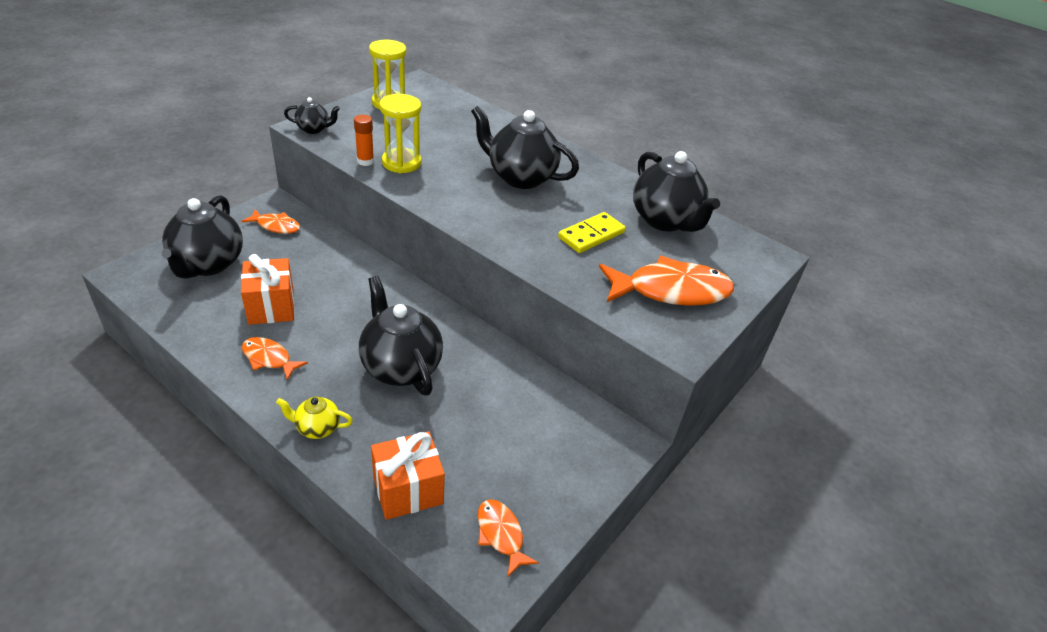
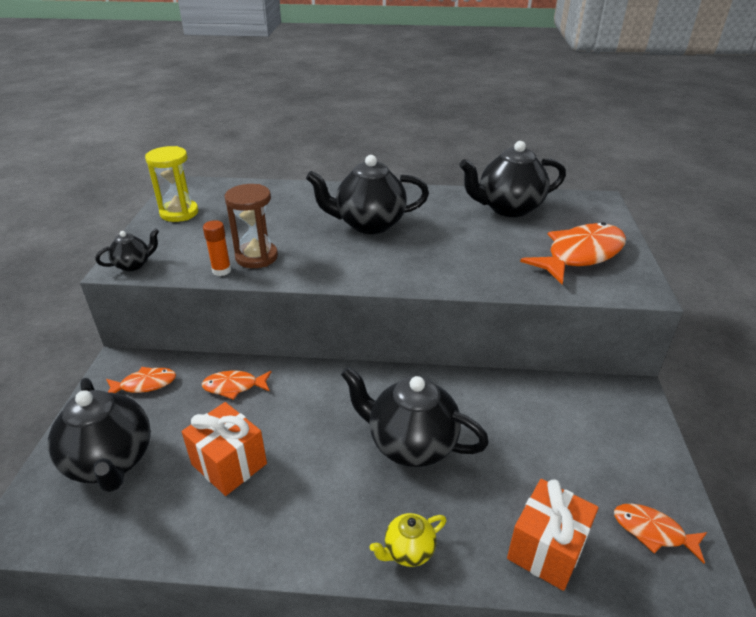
camera: 30 degrees left, 5 degrees down
orange fish [242,337,308,380] -> orange fish moved to [202,371,271,400]
yellow hourglass [379,94,421,173] -> brown hourglass [225,184,278,268]
yellow domino [558,212,626,253] -> none
black teapot [633,151,720,232] -> black teapot turned 135 degrees clockwise [459,141,566,217]

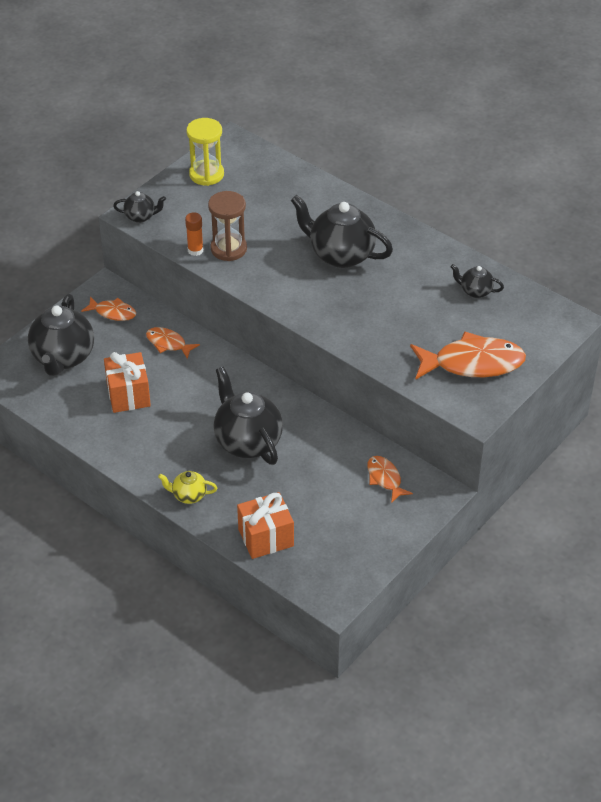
camera: 35 degrees right, 10 degrees up
black teapot [459,141,566,217] -> black teapot [451,264,504,298], size x0.49
orange fish [614,504,707,563] -> orange fish moved to [367,456,413,503]

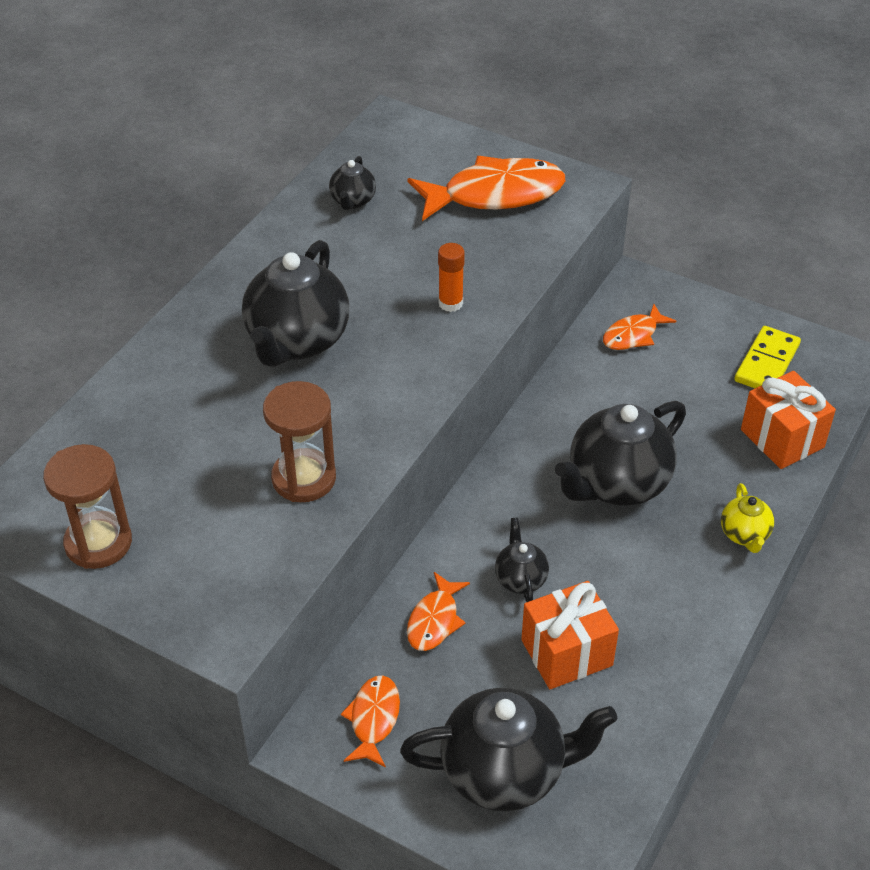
camera: 100 degrees left, 0 degrees up
black teapot [113,191,166,223] -> black teapot moved to [495,517,549,602]
orange glue stick [185,212,203,256] -> orange glue stick moved to [438,243,465,312]
yellow hourglass [186,118,224,186] -> brown hourglass [43,444,132,569]
orange fish [410,331,526,380] -> orange fish turned 90 degrees clockwise [408,156,565,221]
none -> yellow domino [734,326,801,388]

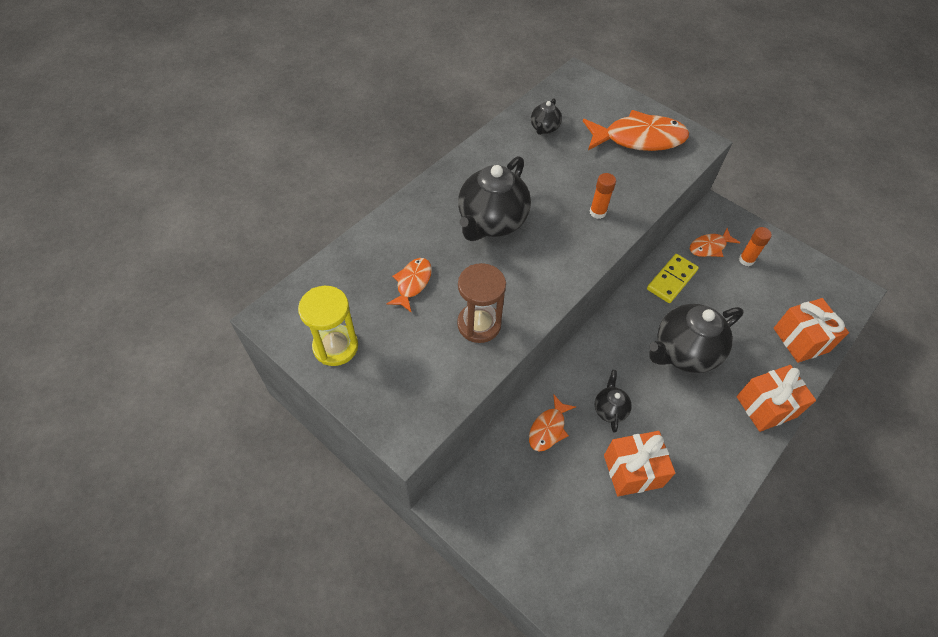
camera: 10 degrees right, 10 degrees up
brown hourglass [43,444,132,569] -> yellow hourglass [298,286,358,366]
orange fish [341,675,400,767] -> orange fish moved to [386,258,432,312]
black teapot [400,688,618,811] -> none
yellow teapot [721,483,775,553] -> orange gift [737,365,816,432]
yellow domino [734,326,801,388] -> yellow domino moved to [647,254,699,303]
none -> orange glue stick [739,227,772,266]

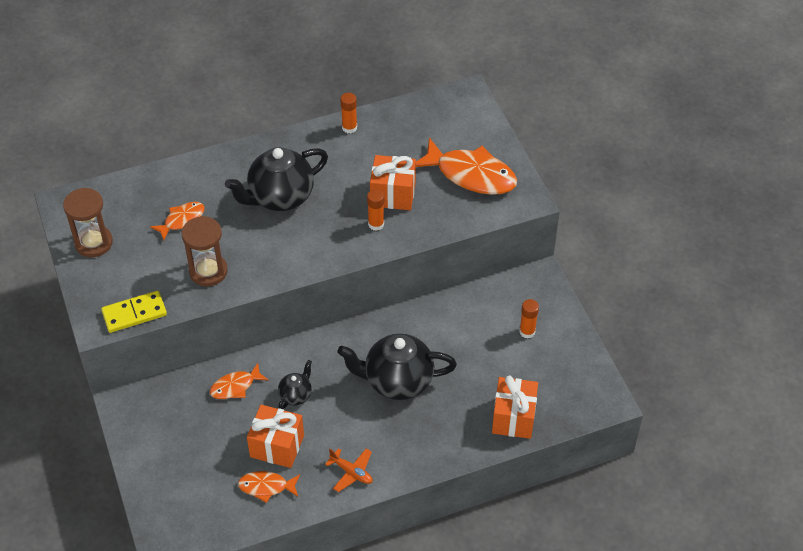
camera: 30 degrees right, 5 degrees down
yellow hourglass [298,286,358,366] -> brown hourglass [63,188,113,257]
black teapot [531,98,562,135] -> none
yellow domino [647,254,699,303] -> yellow domino moved to [101,291,167,333]
orange fish [690,228,740,257] -> orange fish moved to [238,471,300,503]
orange gift [737,365,816,432] -> orange gift moved to [370,155,416,210]
none -> orange plane [325,448,372,492]
none -> orange glue stick [340,93,357,133]

